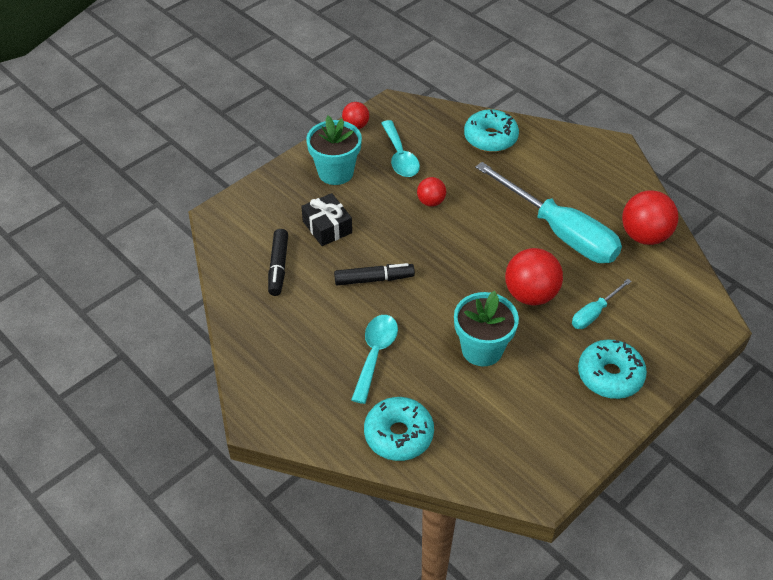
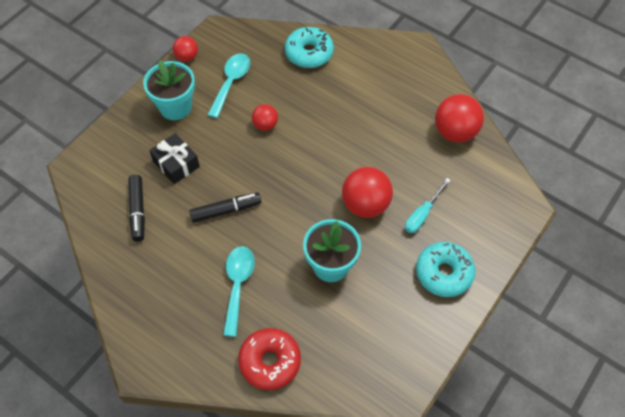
camera: 10 degrees left, 10 degrees up
turquoise donut [364,397,434,461] -> red donut [238,328,301,390]
turquoise spoon [381,120,420,177] -> turquoise spoon turned 135 degrees counterclockwise [208,53,250,118]
turquoise screwdriver [475,162,622,263] -> none

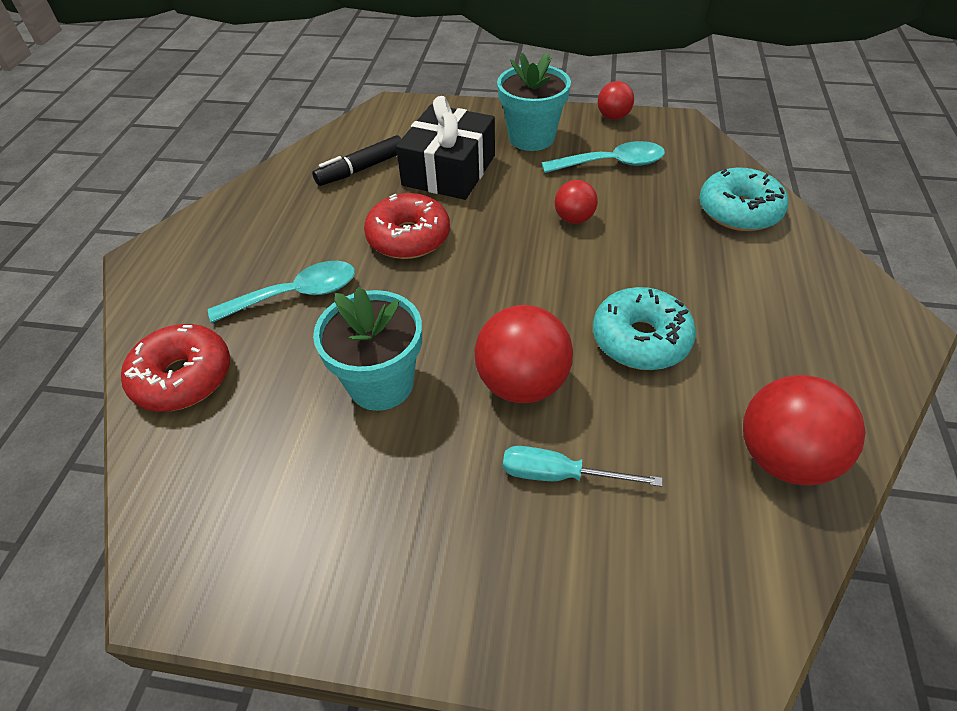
camera: 65 degrees right, 10 degrees down
black gift [149,133,200,184] -> black gift [396,96,495,200], size x1.53
black marker [189,192,261,223] -> red donut [364,193,450,259]
turquoise donut [416,242,475,297] -> turquoise donut moved to [593,287,696,370]

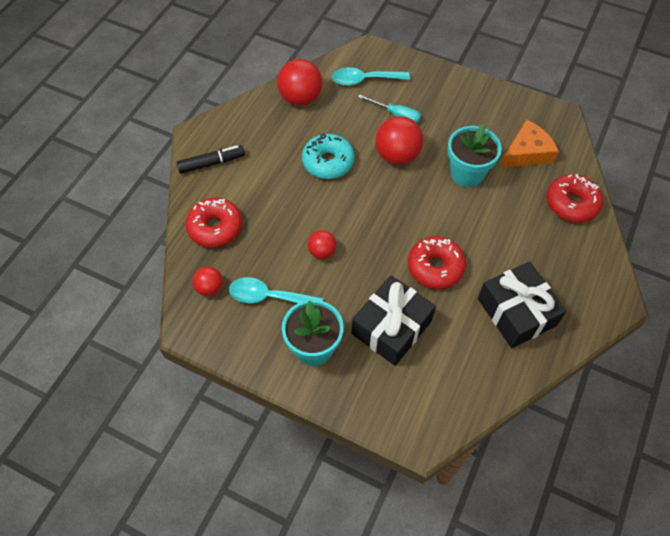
camera: 165 degrees left, 10 degrees up
turquoise spoon [208,261,355,323] -> turquoise spoon moved to [332,67,410,86]
black marker [312,135,401,186] -> black marker moved to [176,145,245,174]
red ball [598,81,634,120] -> red ball moved to [192,266,223,296]
turquoise donut [699,168,788,231] -> red donut [186,198,242,248]
none -> black gift [478,261,567,348]
none -> orange cheese [501,120,559,167]

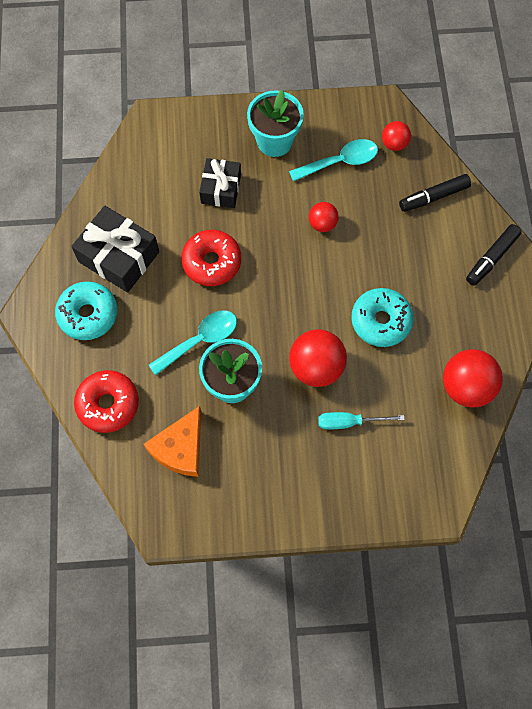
camera: 150 degrees right, 10 degrees up
red donut [186,198,242,248] -> black marker [399,174,471,212]
turquoise spoon [332,67,410,86] -> turquoise spoon moved to [149,310,237,376]
black gift [351,275,436,366] -> black gift [199,158,241,208], size x0.65
none -> turquoise donut [55,281,118,340]

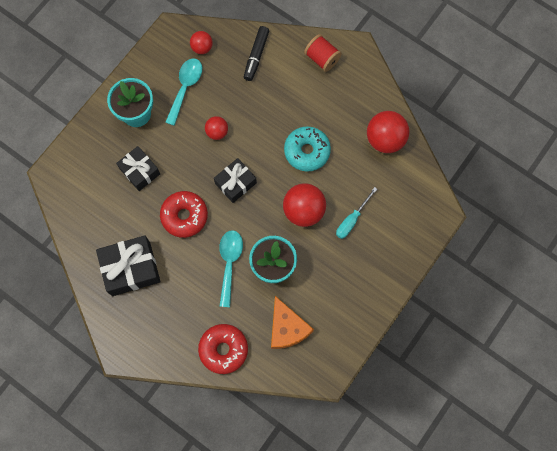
camera: 50 degrees left, 5 degrees up
turquoise donut [55,281,118,340] -> none
black marker [466,224,522,286] -> red spool [304,34,342,72]
none -> black gift [214,158,257,203]

